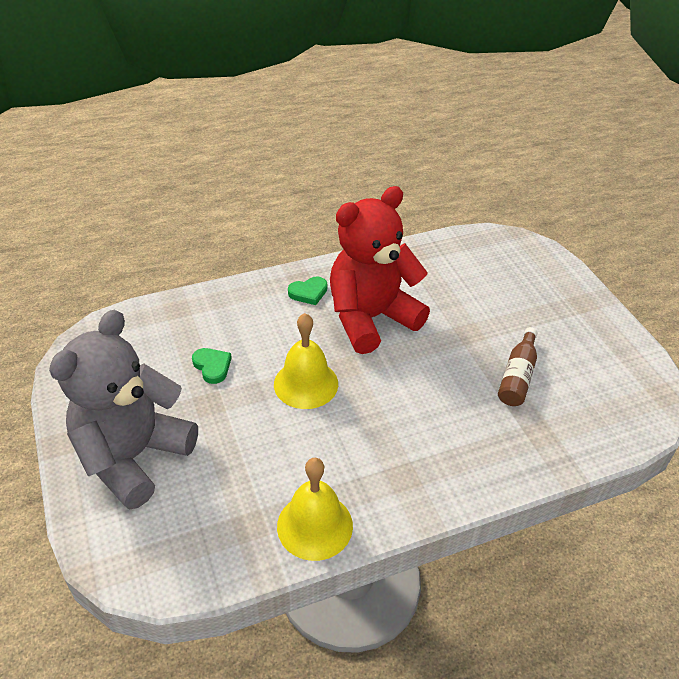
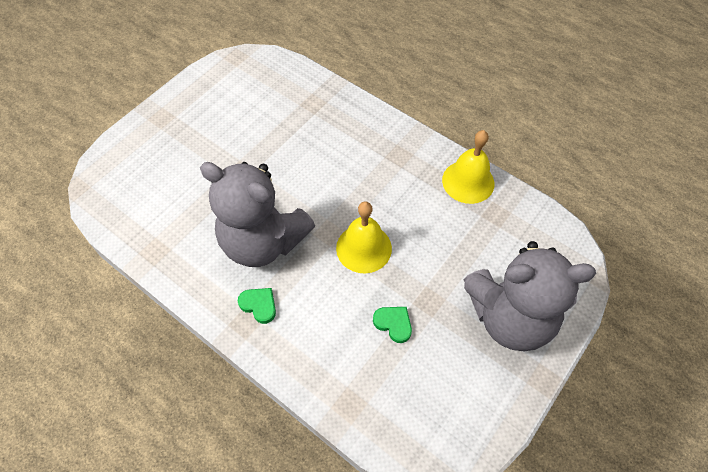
camera: 120 degrees left, 15 degrees up
green heart [192,348,232,384] -> green heart turned 105 degrees clockwise [373,307,412,343]
red teddy bear [330,186,430,354] -> grey teddy bear [200,162,315,267]
brown bottle [498,327,538,406] -> none

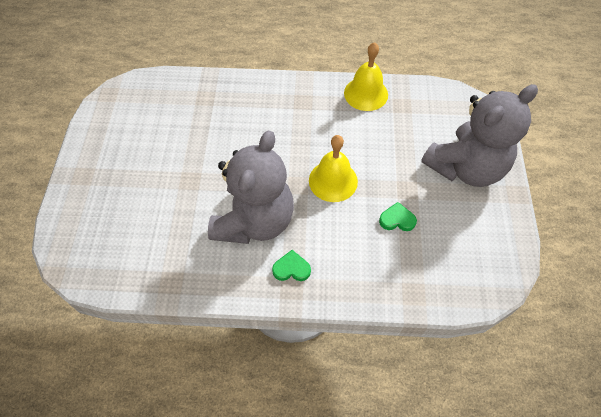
camera: 35 degrees left, 0 degrees up
grey teddy bear [200,162,315,267] -> grey teddy bear turned 60 degrees counterclockwise [208,130,294,244]

